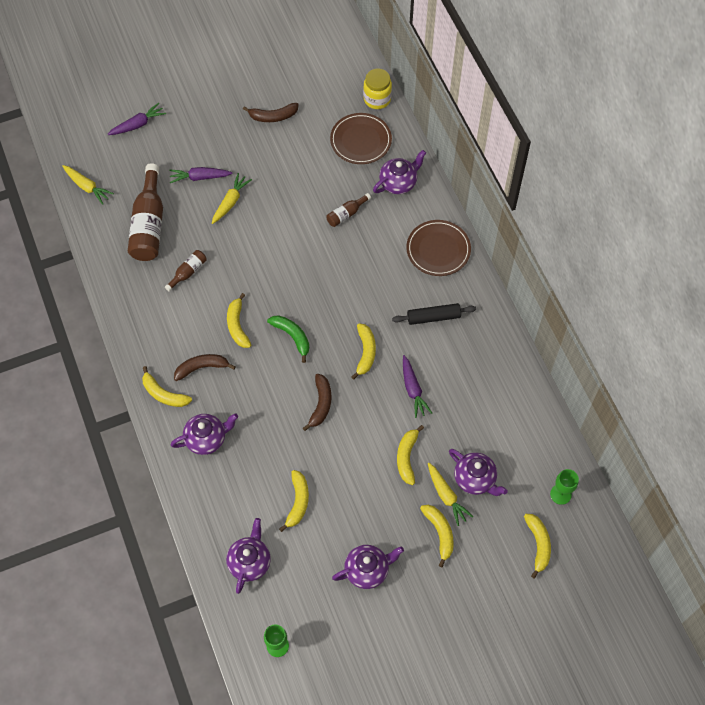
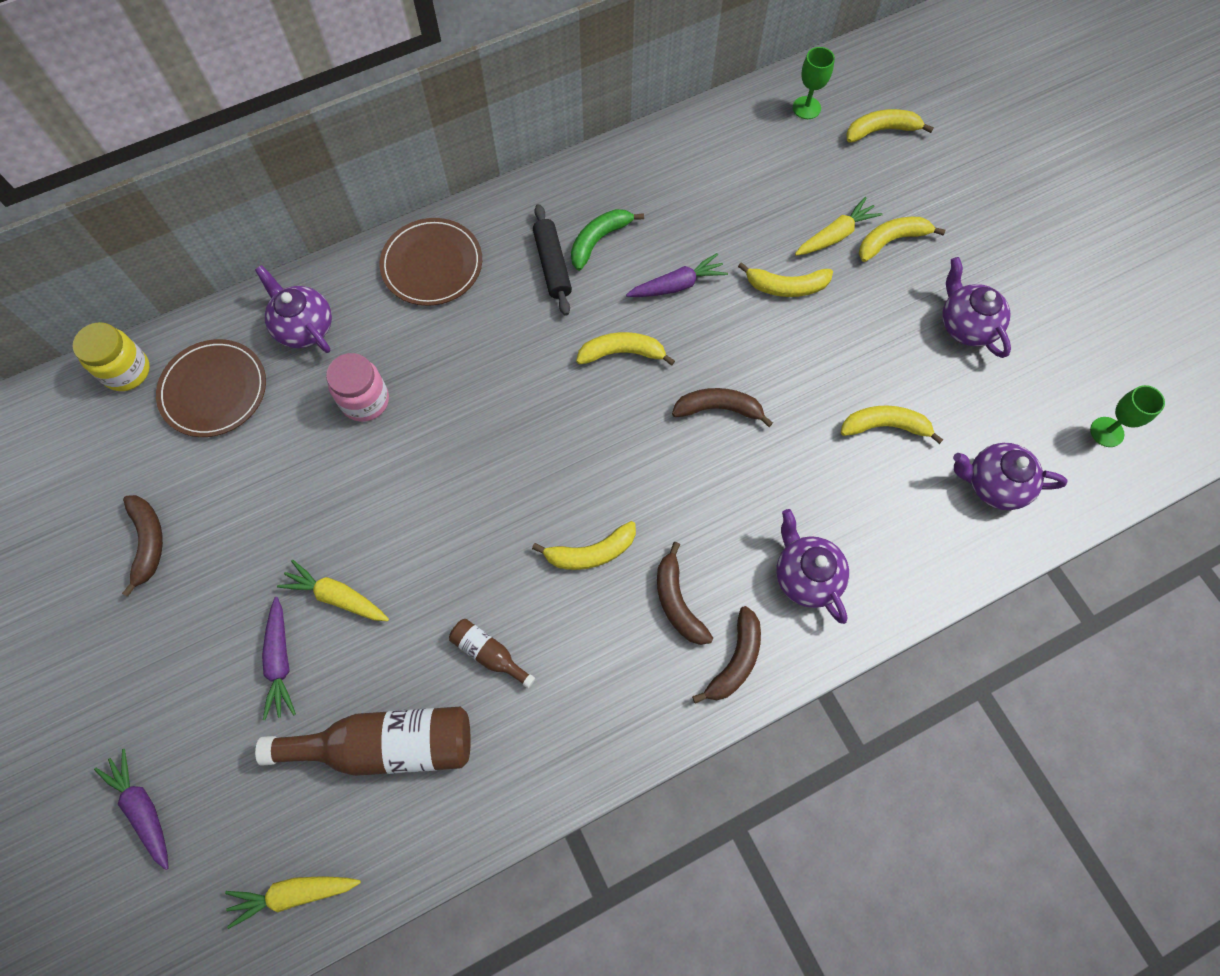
camera: 95 degrees left, 5 degrees up
yellow carrot [63,165,114,205] -> yellow carrot turned 135 degrees counterclockwise [225,876,361,929]
yellow banana [142,366,192,407] -> brown banana [692,606,761,703]
green banana [267,315,309,363] -> green banana moved to [571,209,644,271]
brown bottle [326,193,371,227] -> pink jar [326,353,389,422]
purple teapot [449,449,508,496] -> none

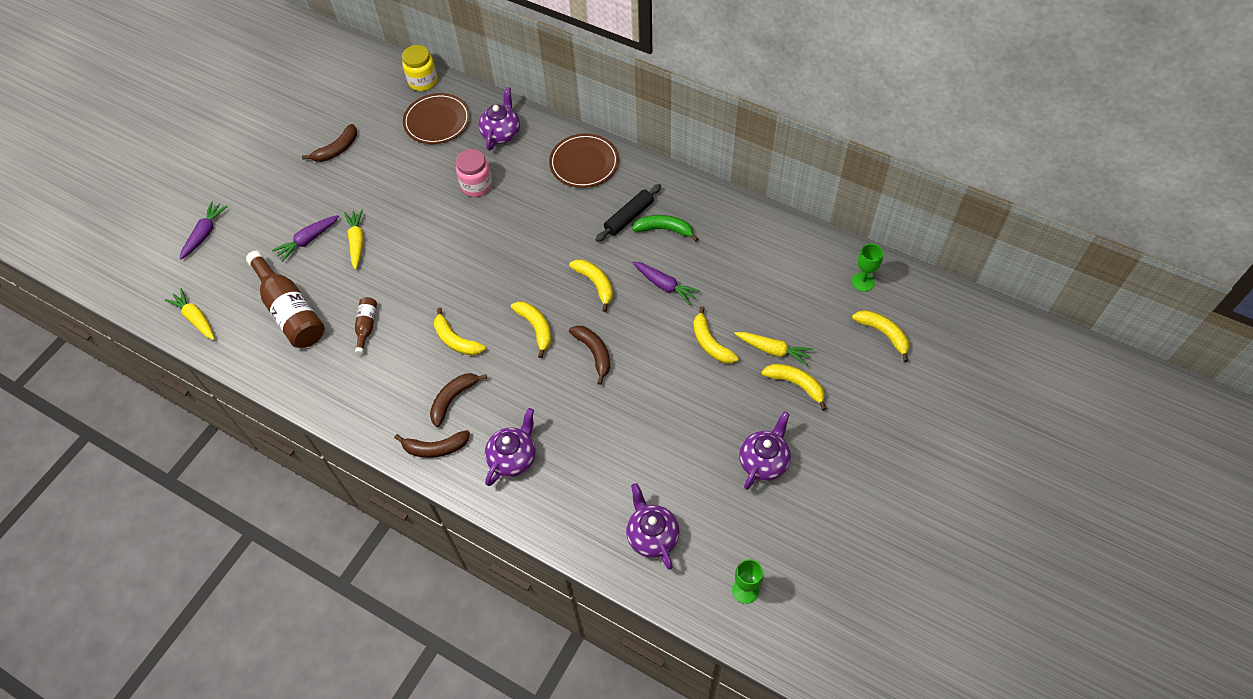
camera: 60 degrees right, 10 degrees down
yellow banana [841,405,943,444] -> yellow banana moved to [511,301,551,358]

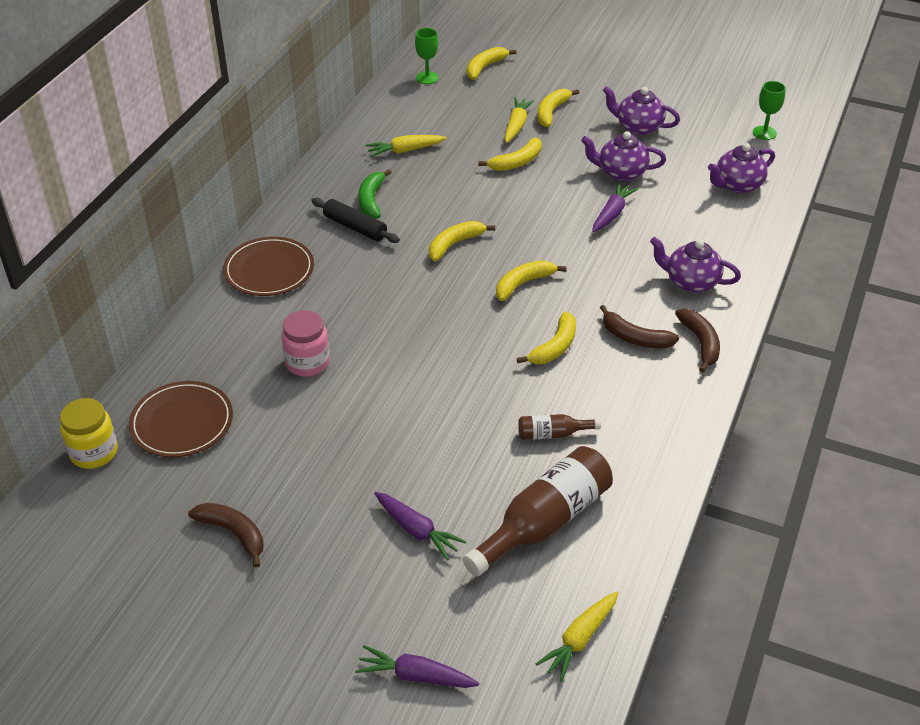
camera: 100 degrees left, 15 degrees down
yellow carrot [344,209,364,270] -> yellow carrot moved to [366,135,447,157]
purple teapot [478,87,520,151] -> purple teapot moved to [581,131,666,181]
brown banana [569,326,610,385] -> none
purple carrot [633,261,700,305] -> purple carrot moved to [592,182,639,232]

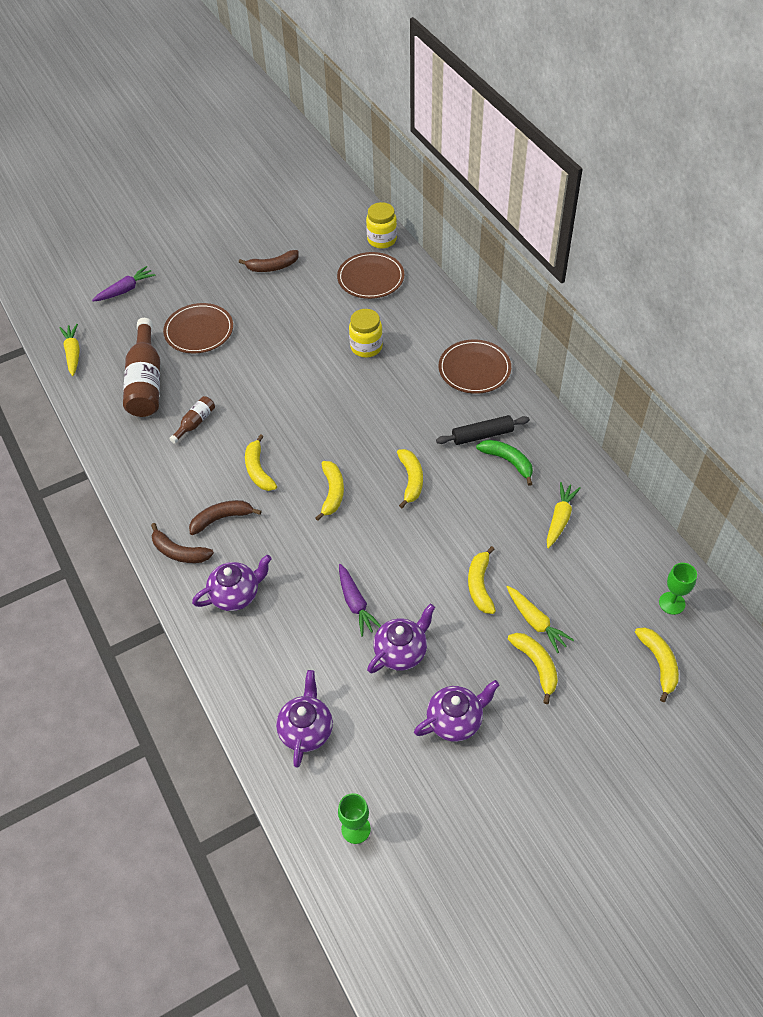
camera: 130 degrees right, 10 degrees up
pink jar [281,310,330,377] -> yellow jar [349,309,383,358]
purple carrot [374,492,467,561] -> brown plate [163,303,233,354]

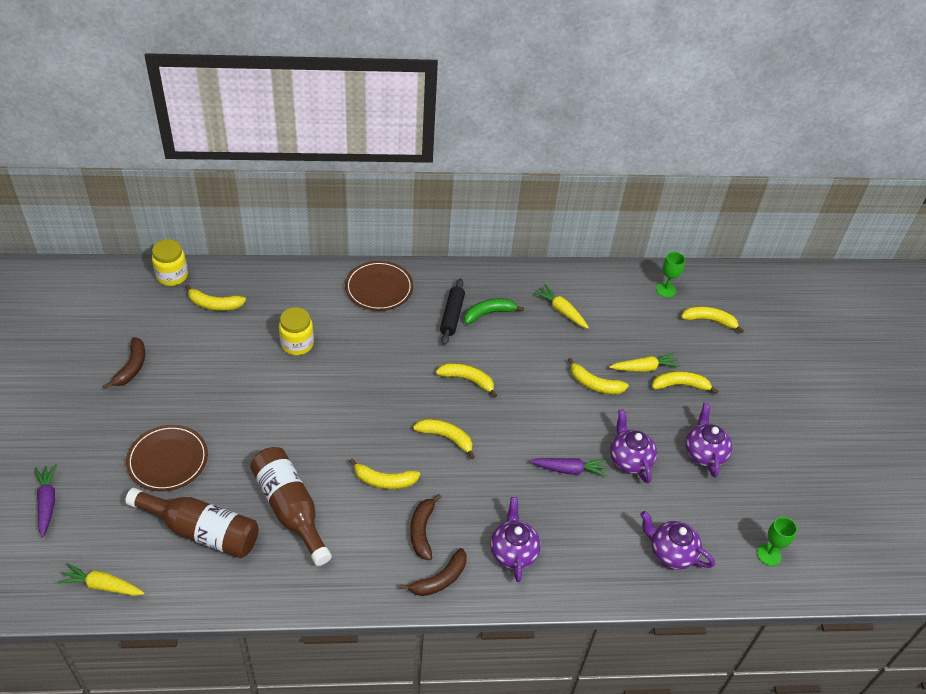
camera: 70 degrees left, 5 degrees down
brown bottle [169,396,215,444] -> brown bottle [250,447,332,566], size x2.07
brown plate [337,252,404,299] -> yellow banana [185,285,246,311]

